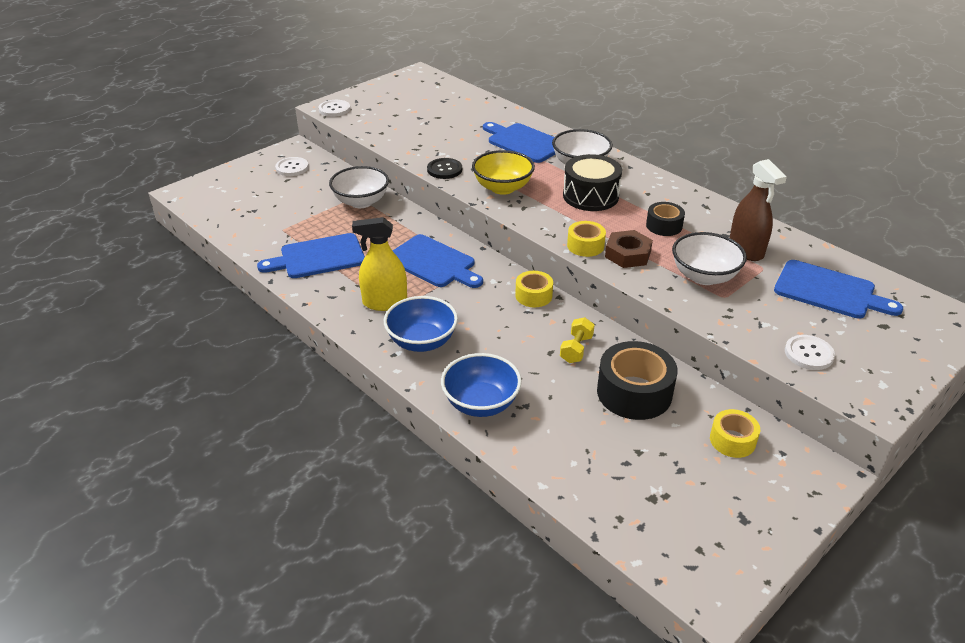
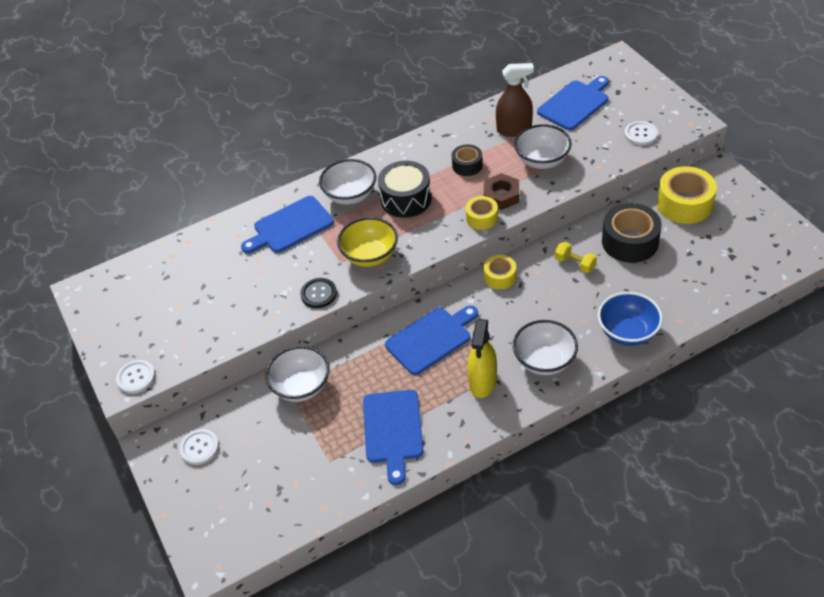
camera: 70 degrees left, 10 degrees up
blue bowl [384,296,458,352] -> white bowl [513,320,578,375]
yellow tape [710,409,760,458] -> yellow tape [657,166,717,224], size x1.76

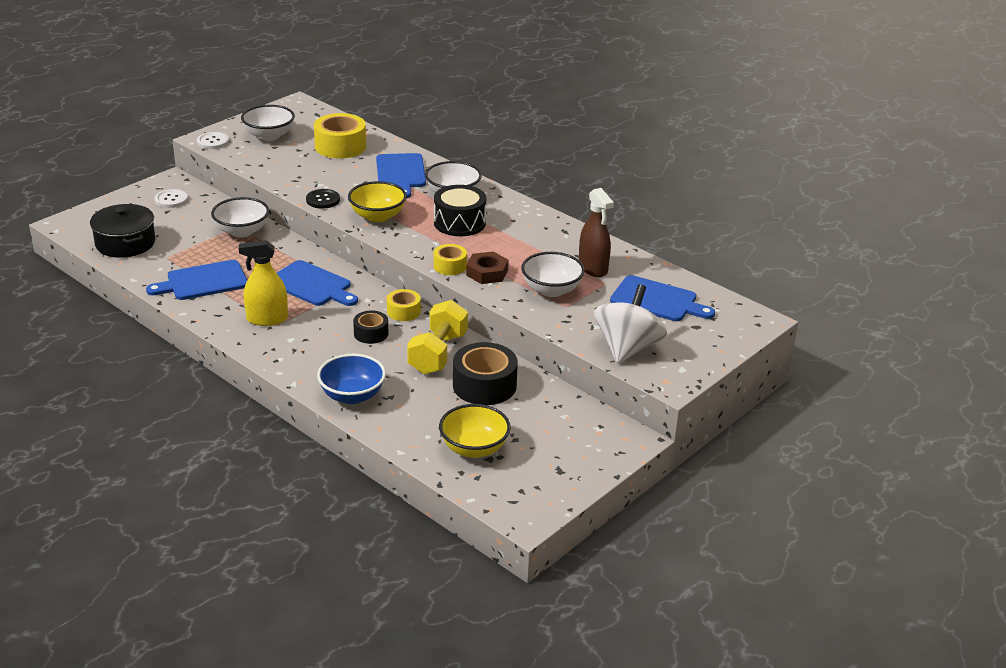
camera: 65 degrees right, 15 degrees down
blue cutting board [241,196,334,253] -> blue cutting board turned 135 degrees counterclockwise [376,153,426,198]
black tape [452,144,483,176] -> black tape moved to [353,310,388,344]
white bowl [513,320,578,375] -> white bowl moved to [241,105,295,141]
yellow dumbbell [555,242,597,273] -> yellow dumbbell [407,300,468,374], size x1.92
white button [624,121,658,145] -> white spinning top [594,284,667,364]
yellow tape [657,166,717,224] -> yellow tape moved to [314,113,366,158]
none -> black pot [90,204,155,258]
none -> yellow bowl [439,404,511,458]

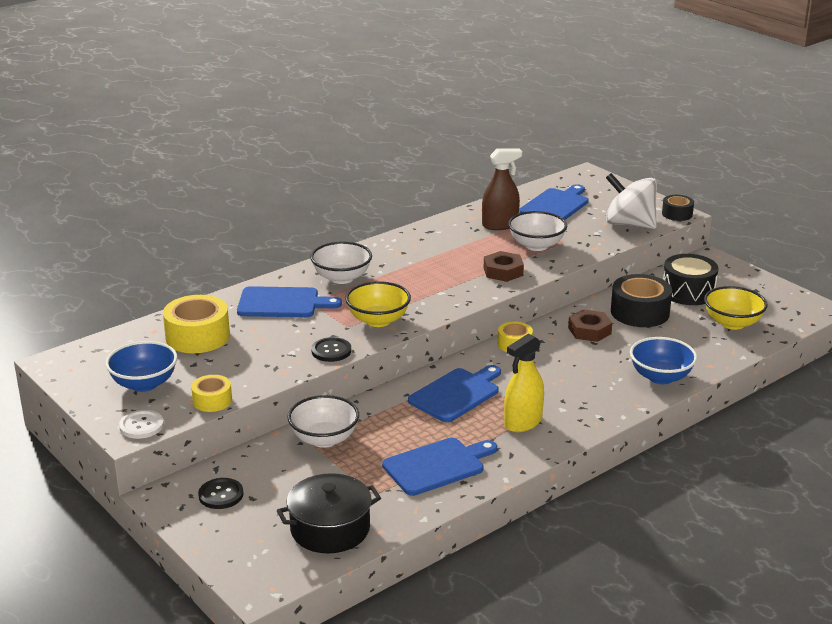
camera: 80 degrees left, 5 degrees down
blue cutting board [146,260,247,300] -> blue cutting board turned 105 degrees counterclockwise [382,438,497,496]
white button [155,189,188,208] -> black button [198,478,244,509]
yellow spray bottle [239,240,288,326] -> yellow spray bottle turned 45 degrees clockwise [504,334,544,432]
white bowl [241,105,295,141] -> blue bowl [105,341,178,392]
black tape [353,310,388,344] -> black tape moved to [662,195,694,221]
yellow dumbbell [407,300,468,374] -> brown nut [568,309,612,342]
yellow tape [433,244,467,275] -> yellow tape moved to [191,375,232,412]
black drum [434,185,486,236] -> black drum moved to [663,254,719,305]

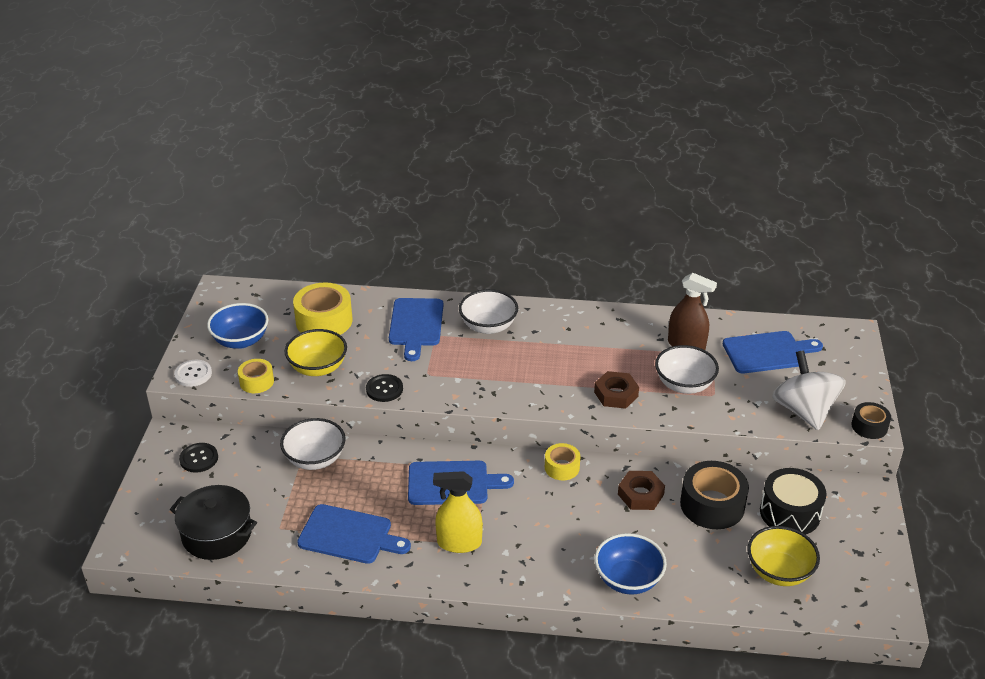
camera: 45 degrees right, 10 degrees up
blue cutting board [237,286,342,317] -> blue cutting board turned 45 degrees clockwise [389,298,443,361]
yellow bowl [345,281,411,327] -> yellow bowl moved to [285,329,347,376]

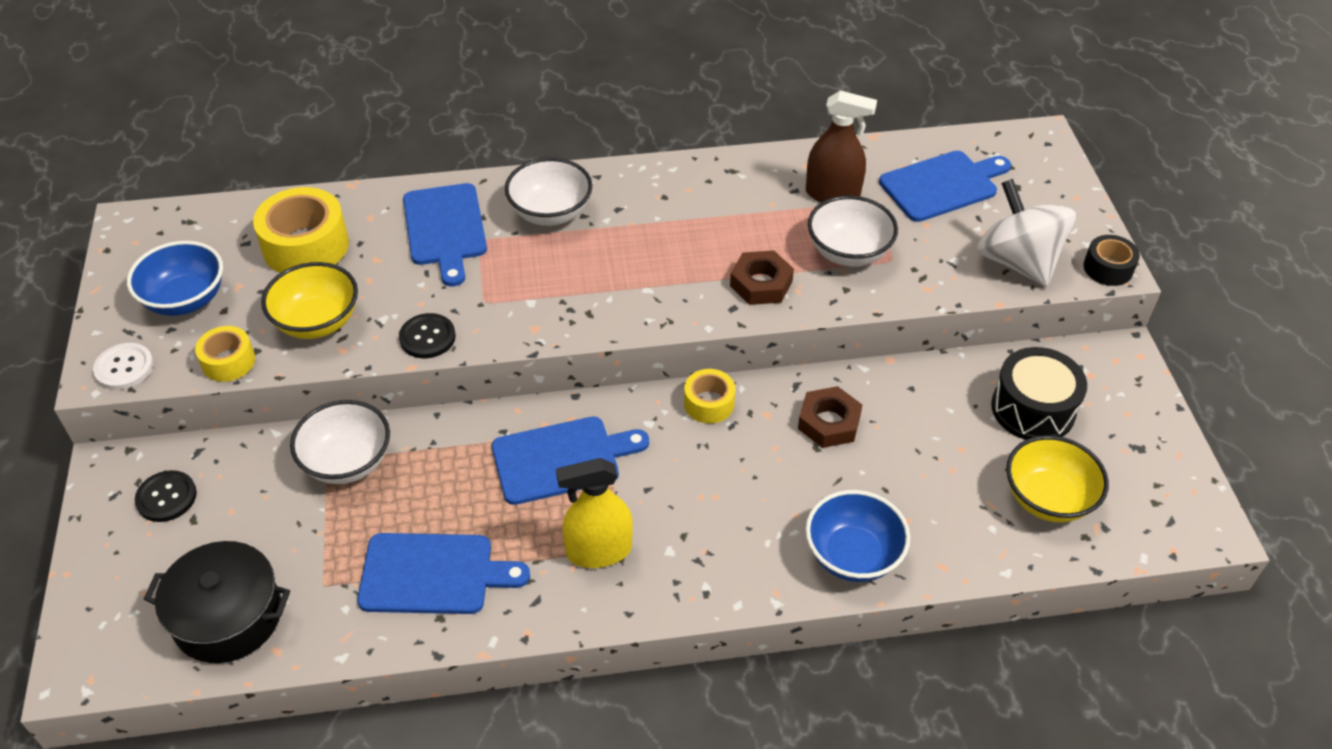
camera: 15 degrees left, 10 degrees up
black tape [680,461,749,529] -> none

